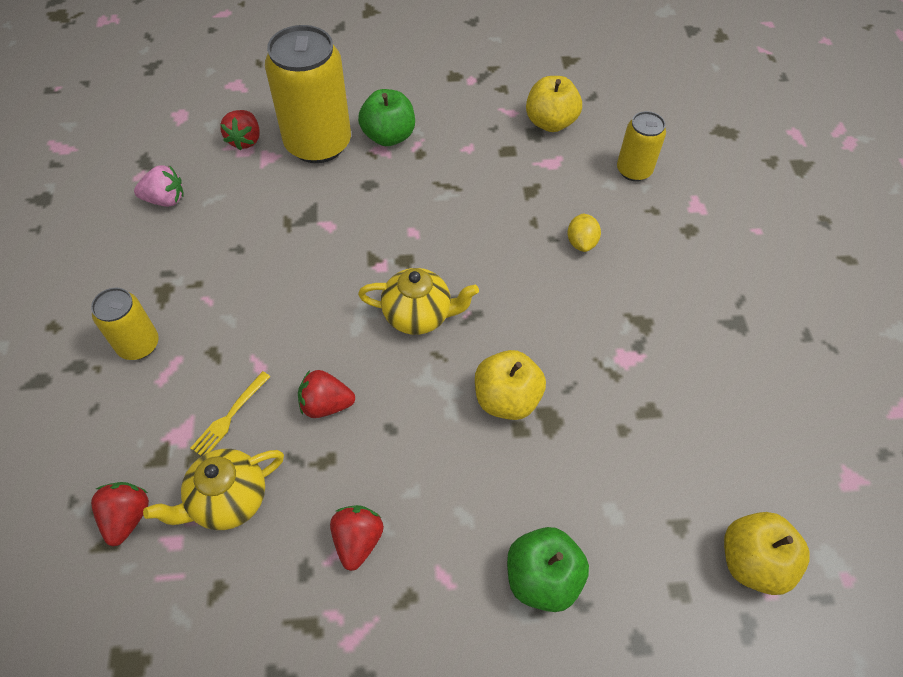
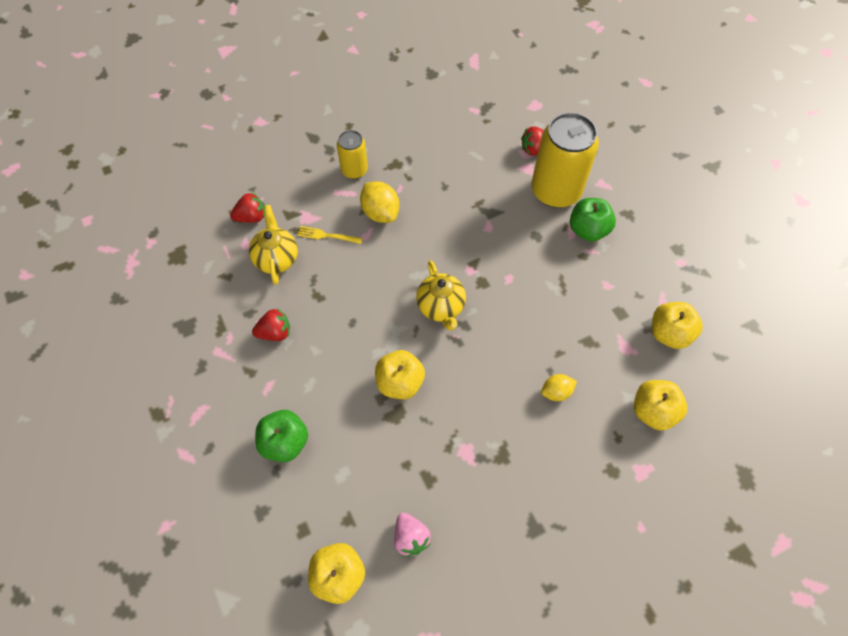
camera: 70 degrees right, 5 degrees up
pink strawberry [134,165,184,207] -> pink strawberry moved to [394,513,431,557]
yellow teapot [143,449,284,530] -> yellow teapot turned 45 degrees clockwise [249,205,298,285]
red strawberry [298,370,355,418] -> none
yellow can [617,111,666,181] -> yellow apple [634,380,687,431]
none -> yellow lemon [360,181,400,223]

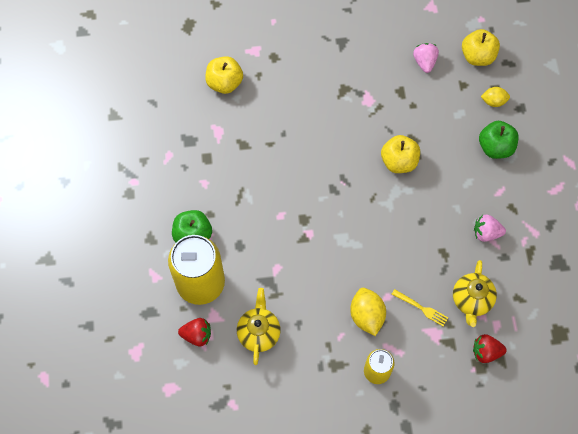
camera: 160 degrees left, 5 degrees up
red strawberry [252,308,290,341] -> pink strawberry [474,214,506,242]
yellow teapot [416,260,466,330] -> yellow teapot moved to [237,288,281,365]
yellow lemon [541,374,577,401] -> yellow lemon moved to [481,87,510,107]
yellow apple [652,302,703,349] -> none

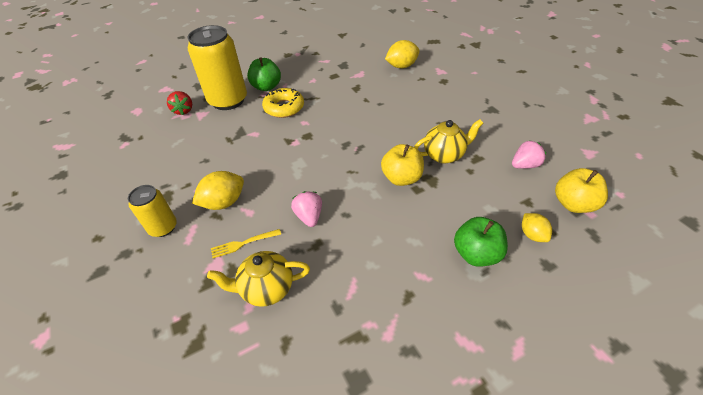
camera: 70 degrees right, 20 degrees down
yellow apple [205,56,243,94] -> yellow lemon [385,40,420,68]
yellow teapot [237,288,281,365] -> yellow teapot moved to [414,119,483,164]
yellow fork [392,289,448,326] -> yellow fork turned 60 degrees clockwise [211,229,281,258]
red strawberry [473,334,507,363] -> none
pink strawberry [474,214,506,242] -> pink strawberry moved to [291,191,322,227]
none -> yellow donut [262,88,304,118]

